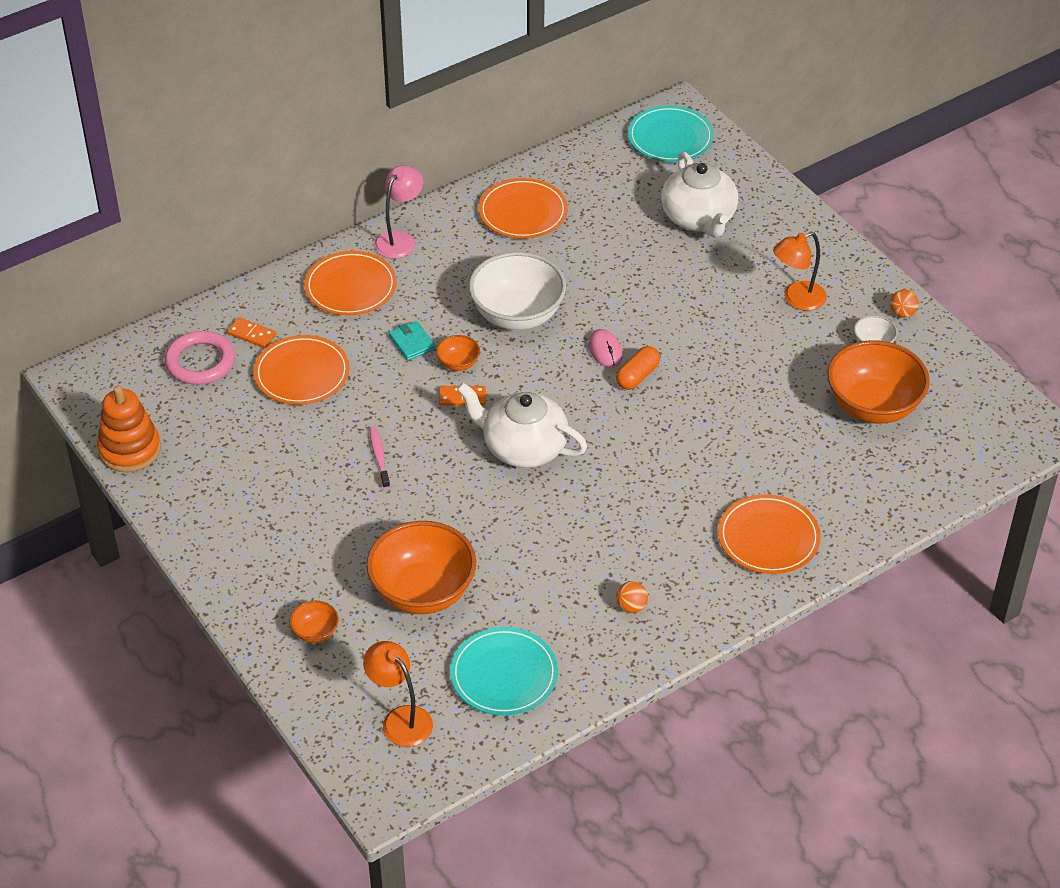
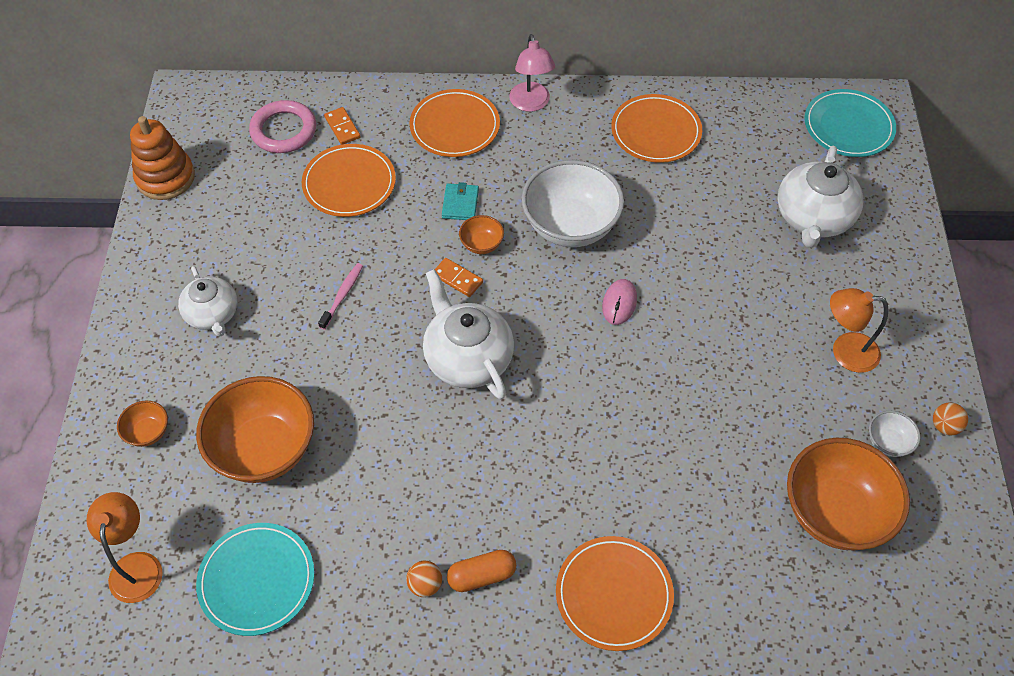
camera: 35 degrees right, 10 degrees up
pink lamp [374,165,423,259] -> pink lamp turned 105 degrees clockwise [509,34,555,112]
orange capsule [616,346,660,390] -> orange capsule moved to [447,550,516,592]
none -> white teapot [178,266,237,336]

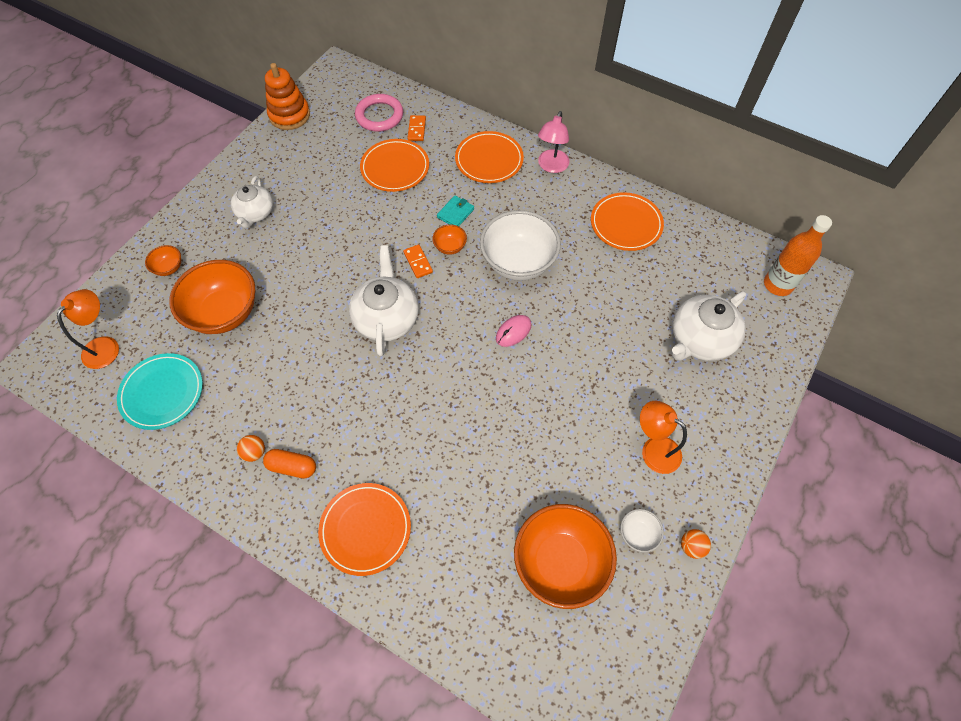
camera: 30 degrees right, 5 degrees up
pink toothbrush [318,263,363,330] -> none
turquoise plate [805,89,896,157] -> orange bottle [764,215,832,296]

